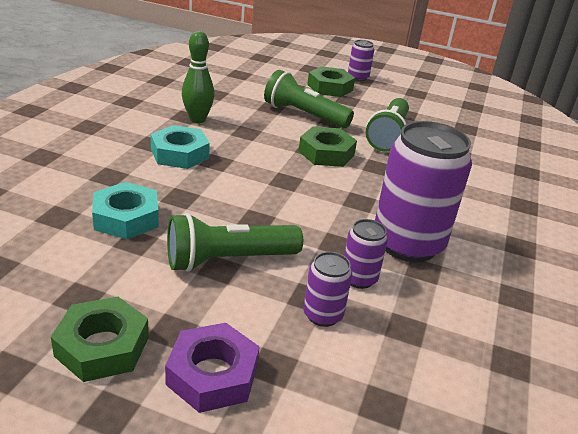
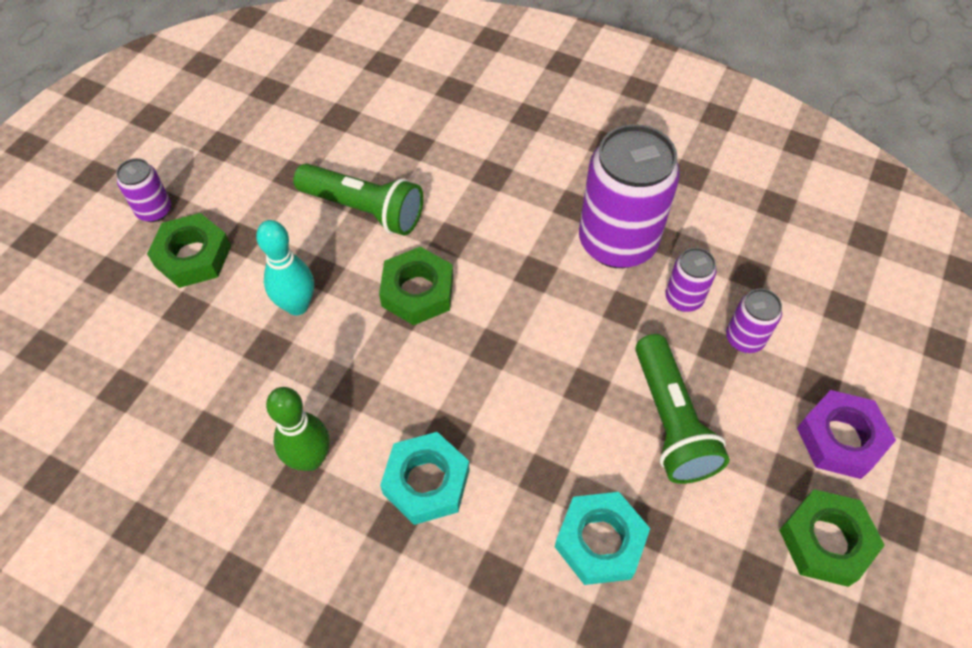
camera: 80 degrees left, 25 degrees up
green flashlight [264,70,354,128] -> turquoise bowling pin [256,220,314,315]

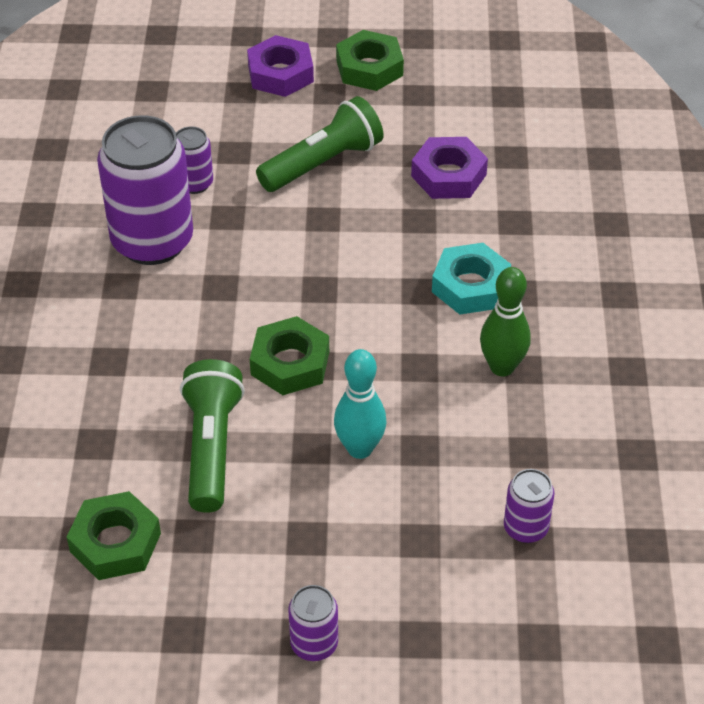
camera: 115 degrees left, 10 degrees down
green nut [147,213,231,288] -> green nut moved to [67,491,161,580]
turquoise nut [555,492,650,585] -> purple nut [411,137,488,199]
purple can [726,289,782,353] -> purple can moved to [504,469,555,543]

